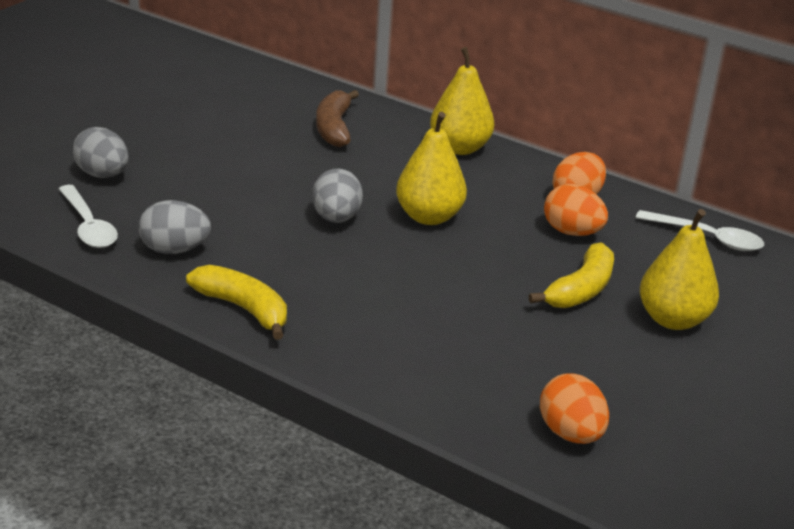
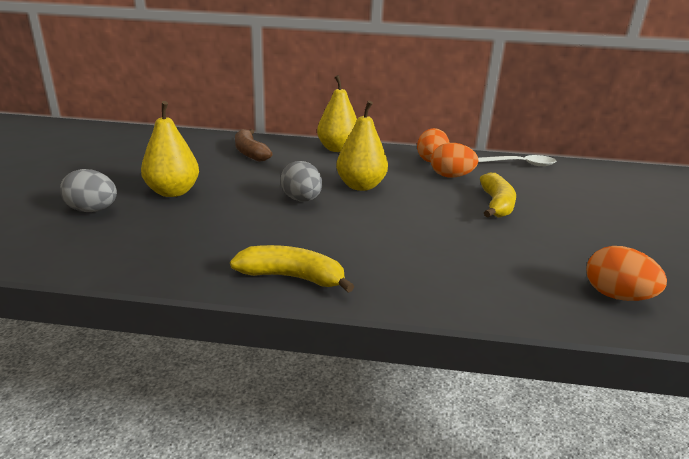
camera: 25 degrees left, 5 degrees down
white spoon [59,185,118,248] -> none
grey egg [138,200,211,254] -> none
yellow pear [640,209,719,330] -> yellow pear moved to [141,101,199,197]

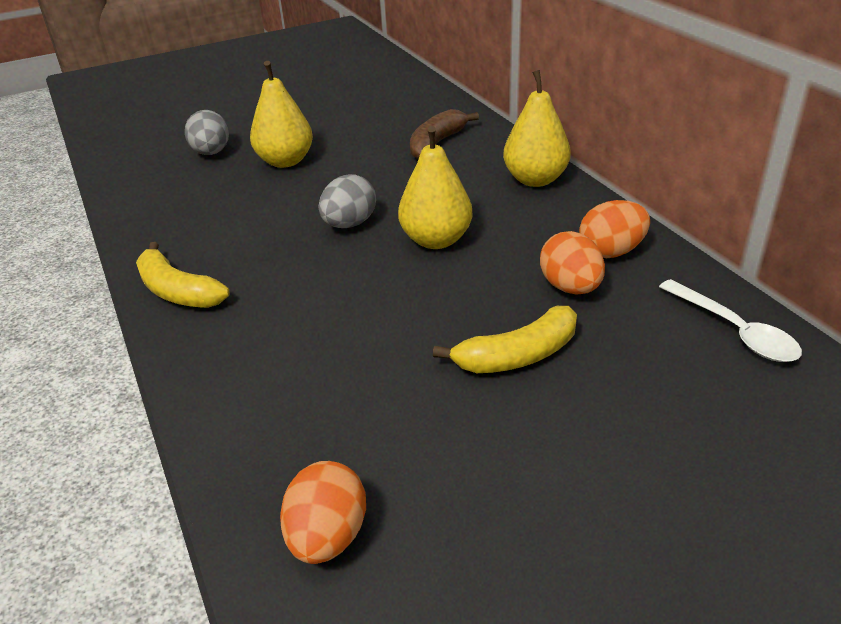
camera: 60 degrees right, 10 degrees up
yellow banana [230,245,354,293] -> yellow banana turned 150 degrees clockwise [136,242,230,308]

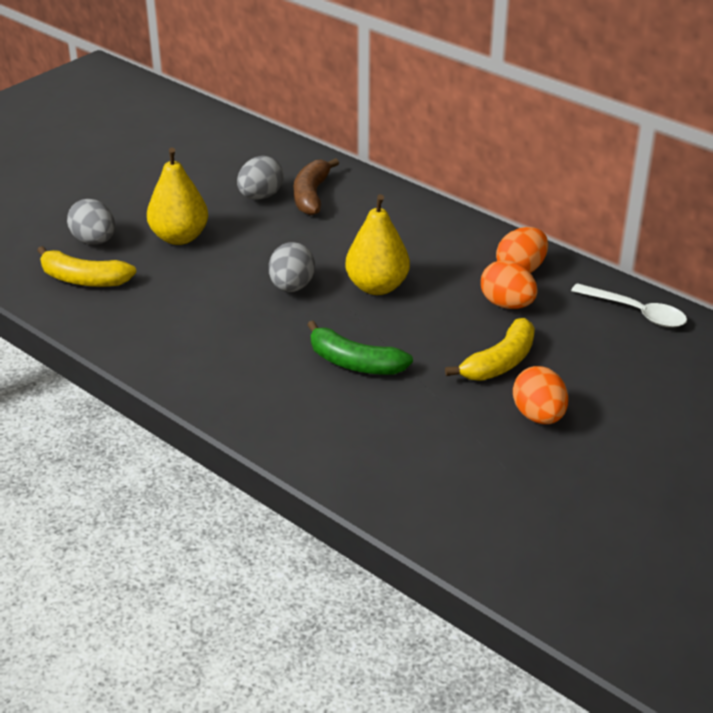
camera: 25 degrees left, 0 degrees up
yellow banana [136,242,230,308] -> yellow banana moved to [37,246,136,287]
orange egg [280,461,366,564] -> orange egg moved to [513,366,568,424]
yellow pear [503,70,571,187] -> none
none -> grey egg [237,156,284,200]
none -> green banana [307,321,413,375]

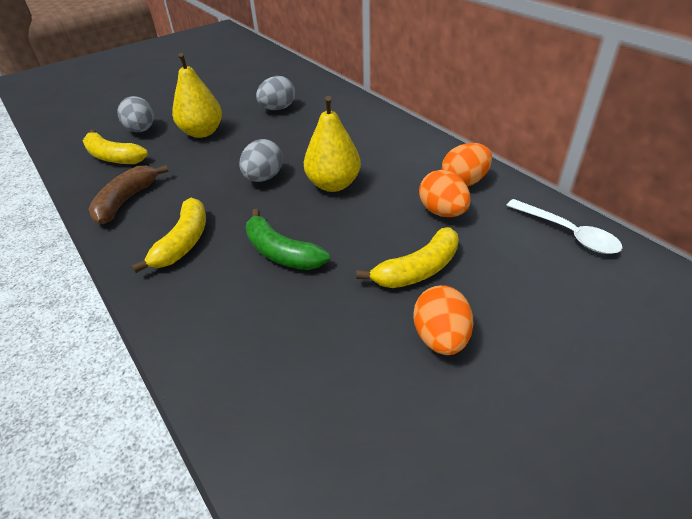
camera: 15 degrees right, 5 degrees up
brown banana [294,158,339,215] -> brown banana moved to [89,165,168,224]
none -> yellow banana [132,198,206,273]

